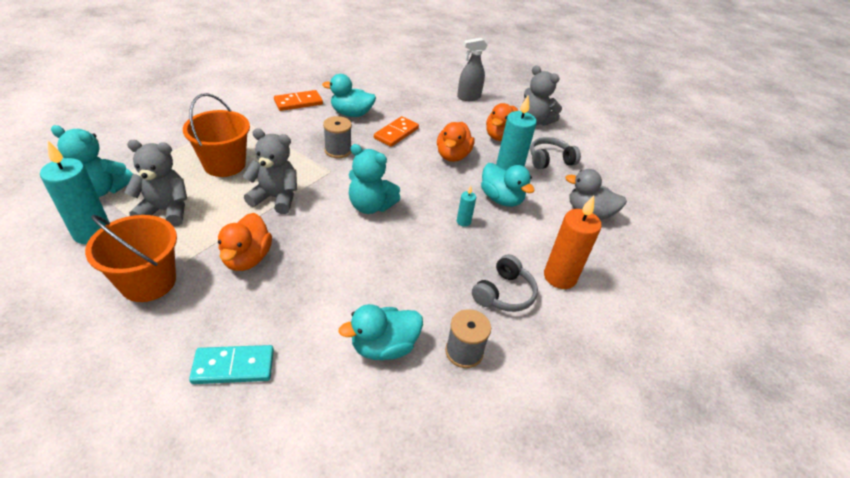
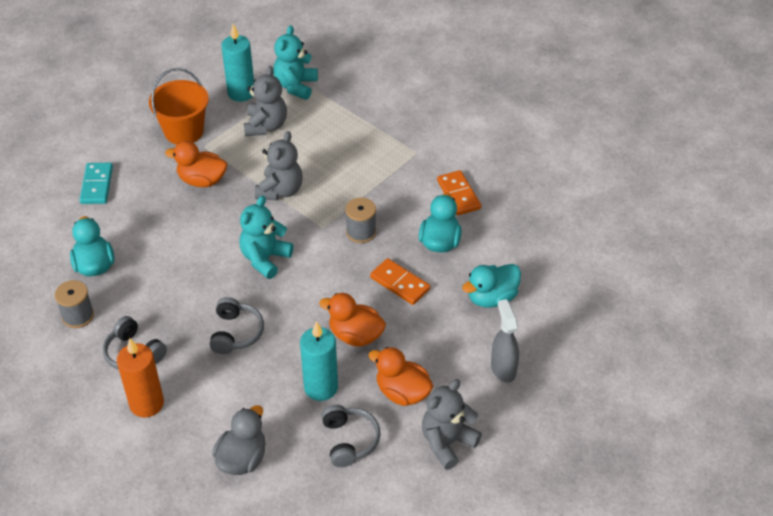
camera: 100 degrees right, 5 degrees up
orange bucket [183,93,250,177] -> none
turquoise candle [457,186,476,227] -> grey headphones [209,297,264,354]
turquoise duck [481,163,535,207] -> turquoise duck moved to [462,264,521,308]

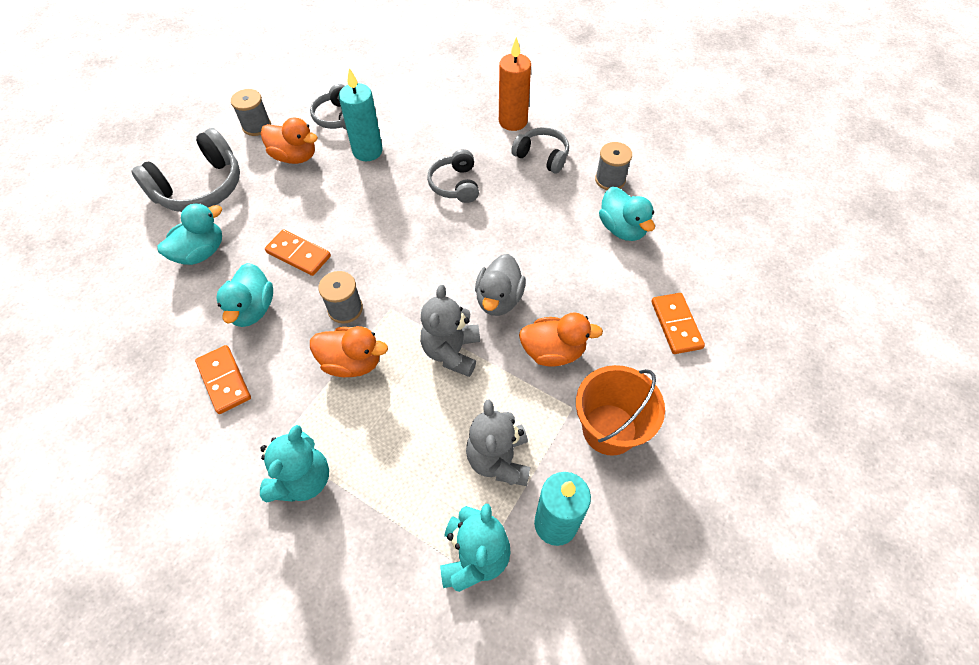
camera: 170 degrees right, 10 degrees up
turquoise domino [80,163,113,204] -> orange domino [652,293,705,354]
grey duck [212,405,265,475] -> grey duck moved to [475,254,526,316]
turquoise teddy bear [239,195,294,279] -> turquoise teddy bear moved to [260,425,329,502]
orange duck [319,293,386,347] -> orange duck moved to [310,326,388,377]
grey teddy bear [422,379,482,470] -> grey spool [231,89,271,136]
grey spray bottle [491,299,519,383] -> grey headphones [132,128,240,212]

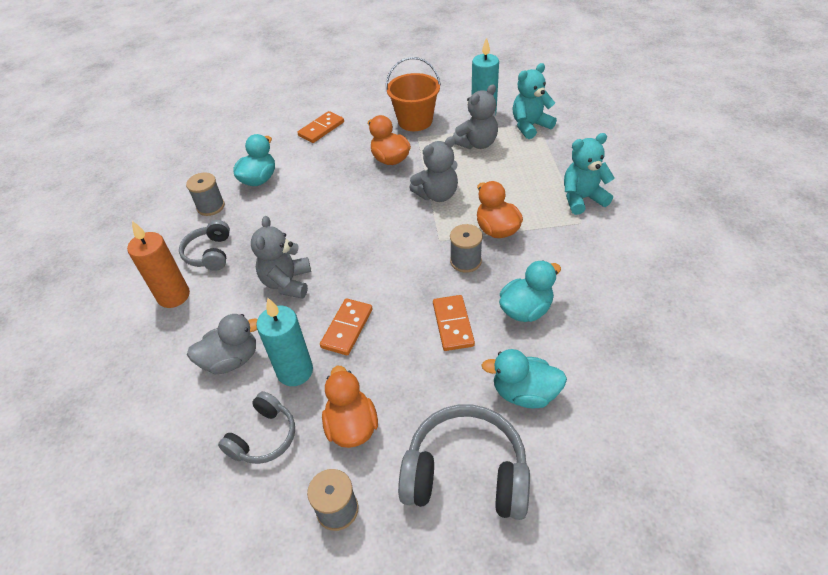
camera: 125 degrees left, 10 degrees down
orange domino [195,345,251,414] -> orange domino moved to [320,298,373,355]
grey headphones [427,149,479,203] -> grey teddy bear [251,216,311,299]
grey duck [475,254,526,316] -> grey duck moved to [187,314,257,374]

